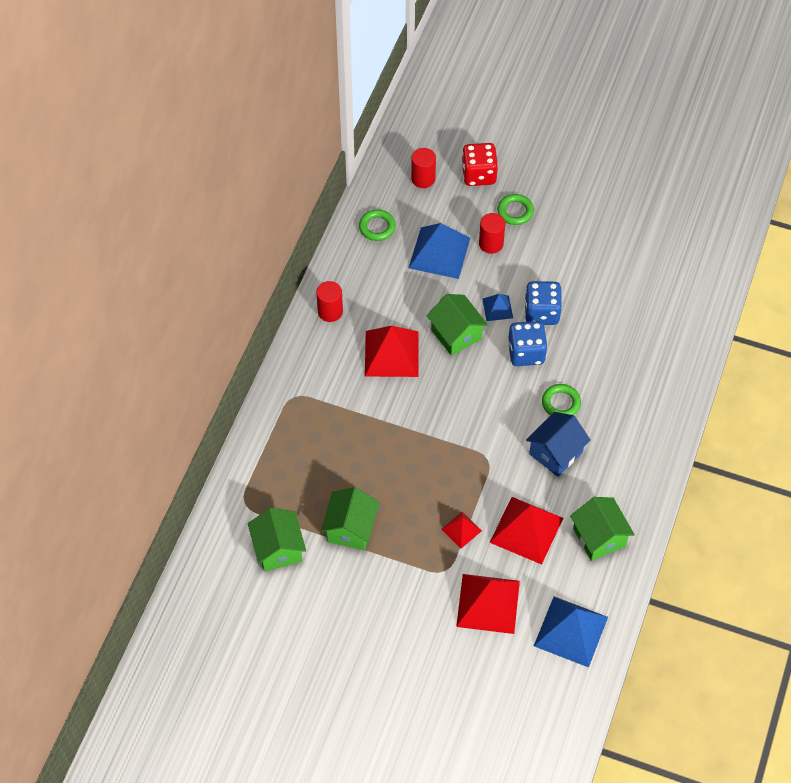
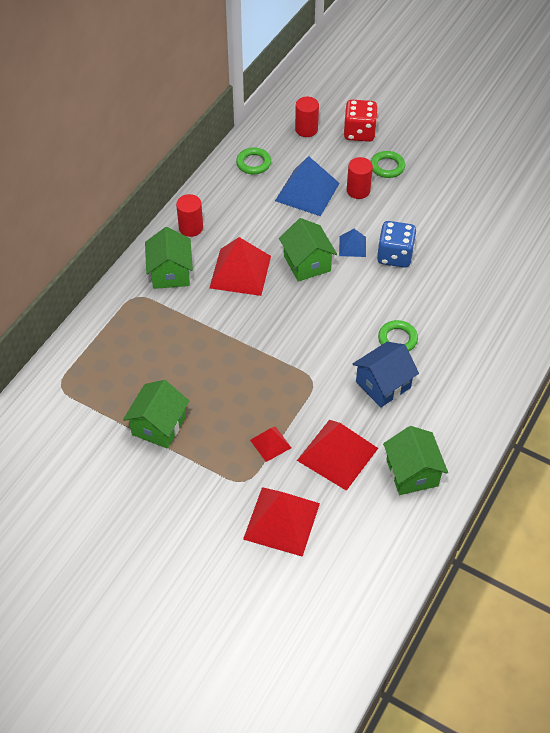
camera: 10 degrees right, 5 degrees down
green house [248,508,306,571] -> green house moved to [145,227,193,289]
blue dice [508,321,548,366] -> none
blue pyramid [534,597,608,668] -> none

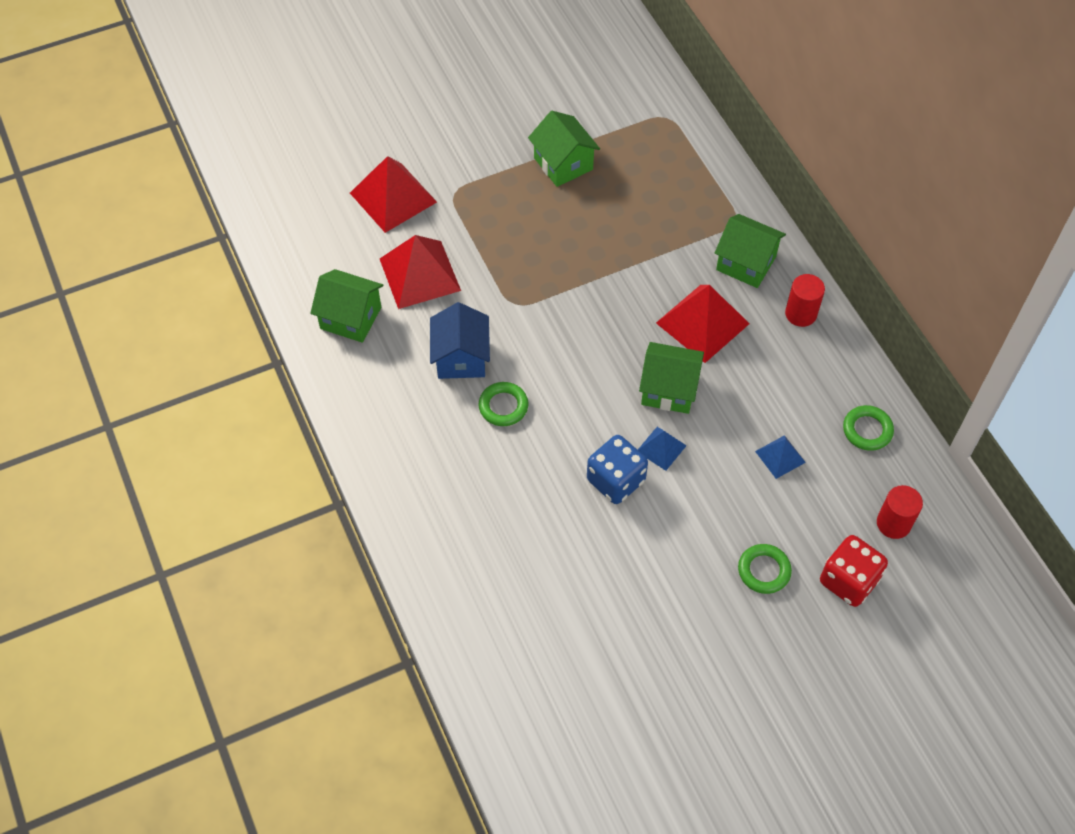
camera: 125 degrees right, 5 degrees up
red pyramid [250,426,291,462] -> none
blue pyramid [275,156,340,216] -> blue pyramid [755,435,806,479], size x0.52
red cylinder [347,157,373,199] -> none

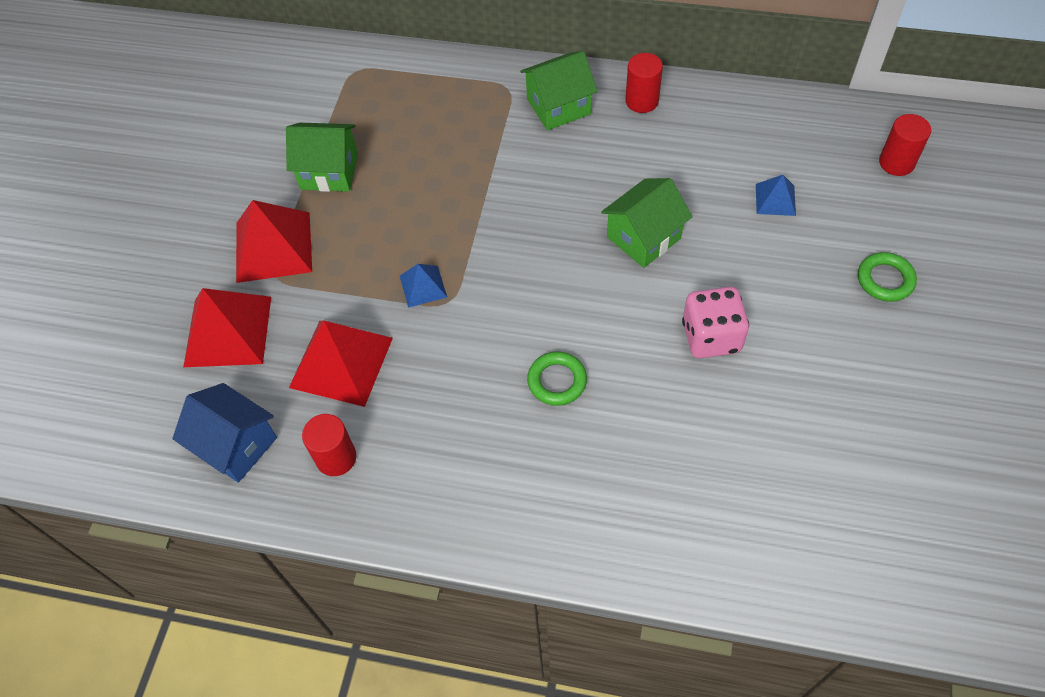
camera: 50 degrees left, 0 degrees up
green house [310,269,383,343] -> red cylinder [302,414,356,476]
blue house [430,302,490,379] -> blue house moved to [172,383,277,483]
blue dice [587,435,648,504] -> pink dice [682,287,749,358]
blue pyramid [638,427,686,471] -> blue pyramid moved to [400,264,447,308]
red pyramid [656,285,750,363] -> red pyramid moved to [236,200,312,283]
red dice [820,535,888,607] -> none
green ring [843,405,894,451] -> none

